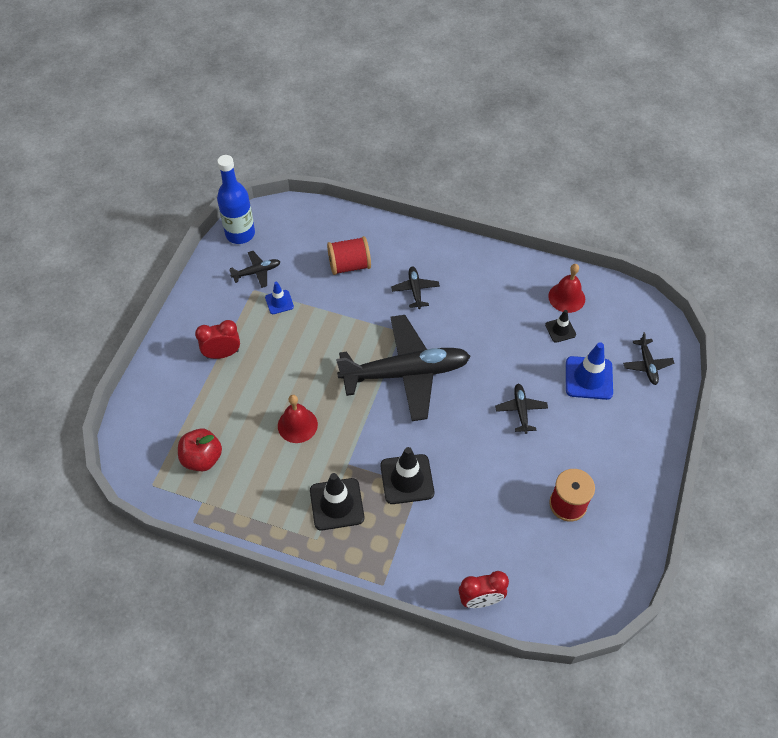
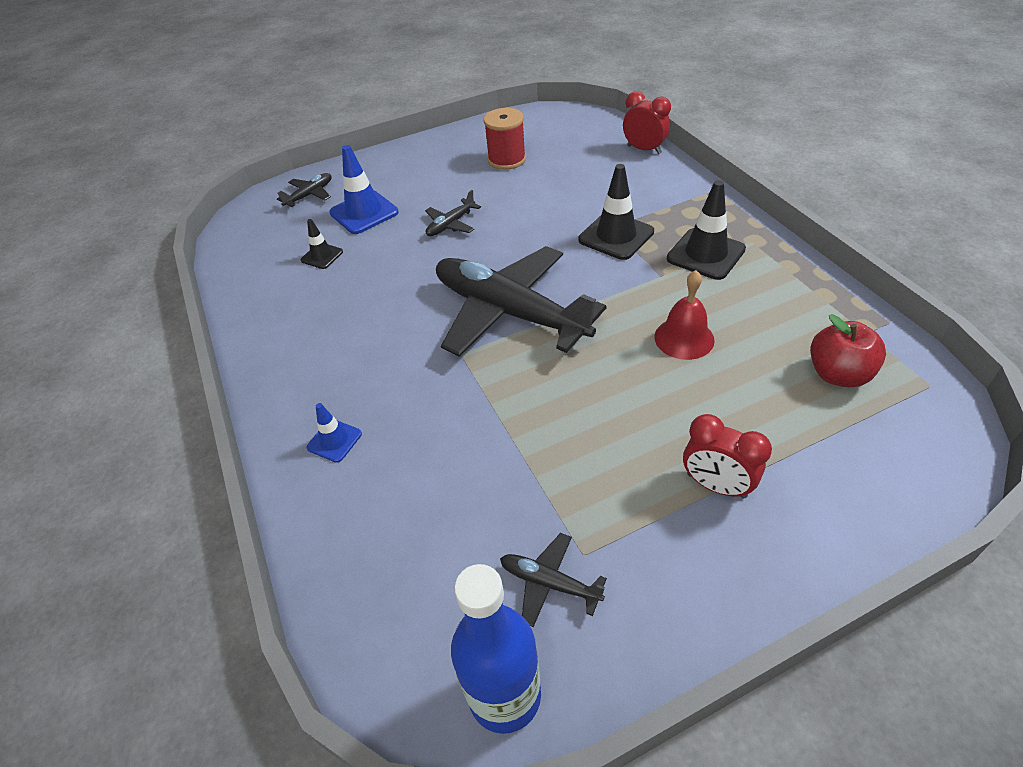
camera: 130 degrees left, 10 degrees down
blue traffic cone [265,282,294,314] -> blue traffic cone moved to [307,403,362,463]
red spool [327,236,371,275] -> none
black plane [391,267,440,309] -> none
red bell [548,264,585,313] -> none

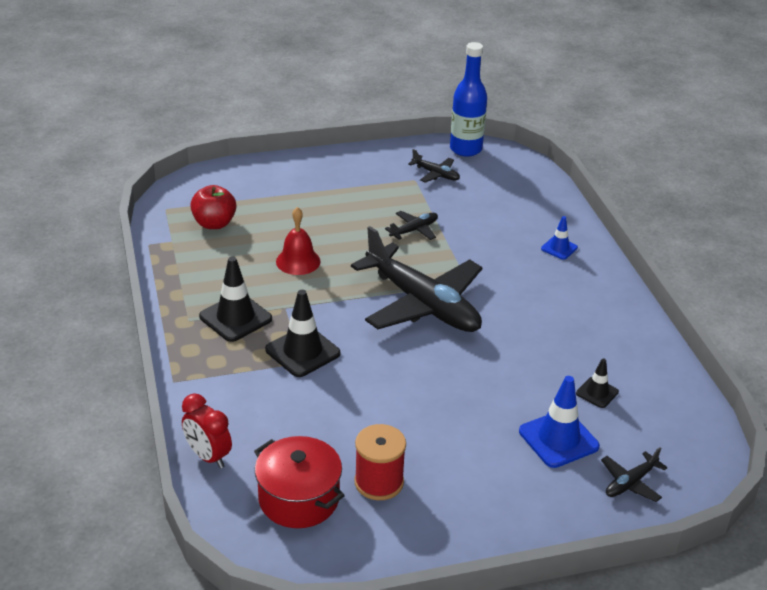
camera: 175 degrees left, 10 degrees down
black plane [425,190,481,236] -> black plane moved to [385,211,438,240]
red clock [683,414,772,499] -> none
none -> red pot [254,436,345,528]

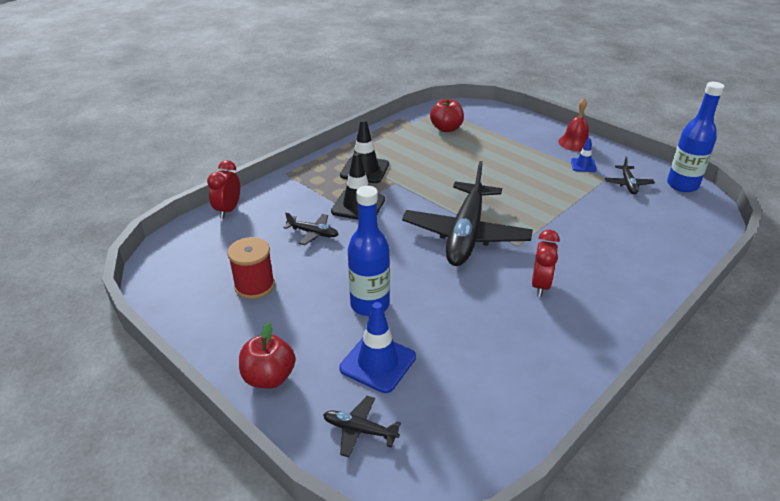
camera: 60 degrees right, 0 degrees up
red pot [254,436,345,528] -> none
red bell [276,207,320,275] -> red bell moved to [558,98,592,151]
black plane [385,211,438,240] -> black plane moved to [283,212,338,245]
blue traffic cone [541,216,578,260] -> blue traffic cone moved to [571,138,597,172]
black traffic cone [576,359,619,408] -> none
none -> red apple [239,322,295,389]
none -> blue bottle [348,186,390,316]
none -> red clock [532,230,560,297]

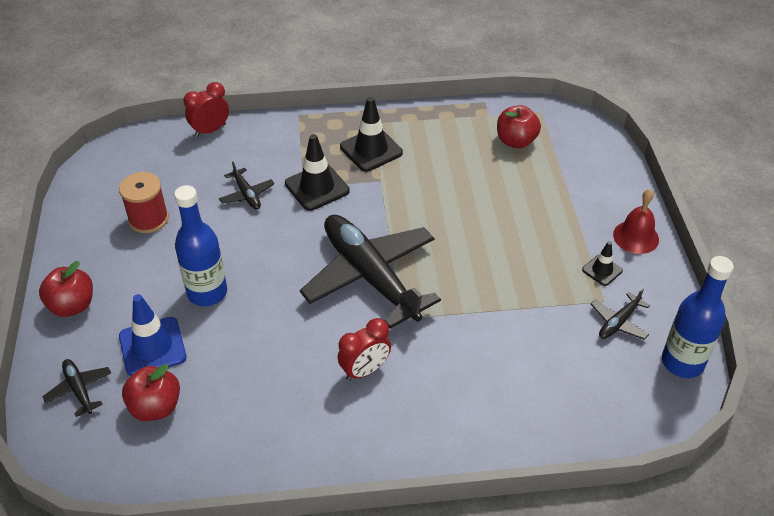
camera: 40 degrees right, 10 degrees up
black plane [402,161,533,266] -> black plane turned 90 degrees clockwise [300,215,441,329]
blue traffic cone [571,138,597,172] -> black traffic cone [582,241,623,286]
none -> red apple [122,364,180,421]

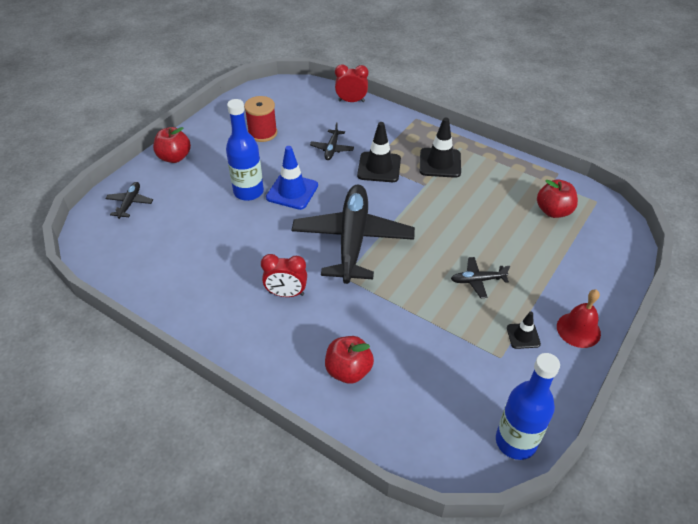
camera: 40 degrees right, 0 degrees up
blue traffic cone [119,294,187,376] -> blue traffic cone moved to [266,146,318,210]
red apple [122,364,180,421] -> red apple moved to [325,336,374,384]
black plane [591,288,650,340] -> black plane moved to [451,257,510,298]

